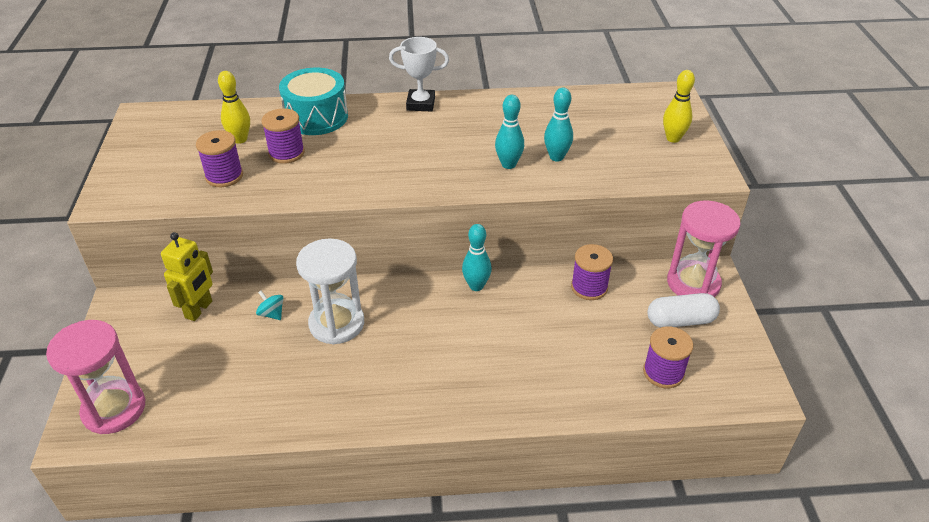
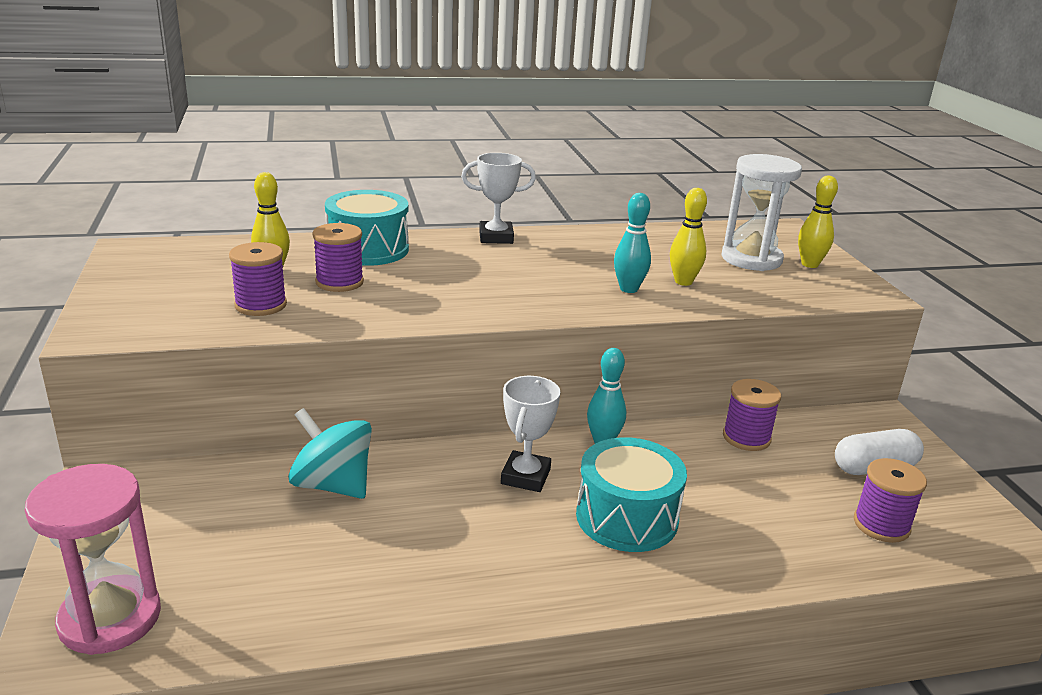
camera: 10 degrees left, 15 degrees down
yellow robot [161,232,213,321] -> none
turquoise spinning top [256,291,283,320] -> turquoise spinning top [288,408,372,499], size x2.14
white hourglass [296,238,364,344] -> white hourglass moved to [721,154,802,271]
turquoise bowling pin [544,88,573,161] -> yellow bowling pin [670,188,707,286]
pink hourglass [667,200,740,297] -> none
none -> white trophy [501,376,560,492]
none -> turquoise drum [576,437,687,552]

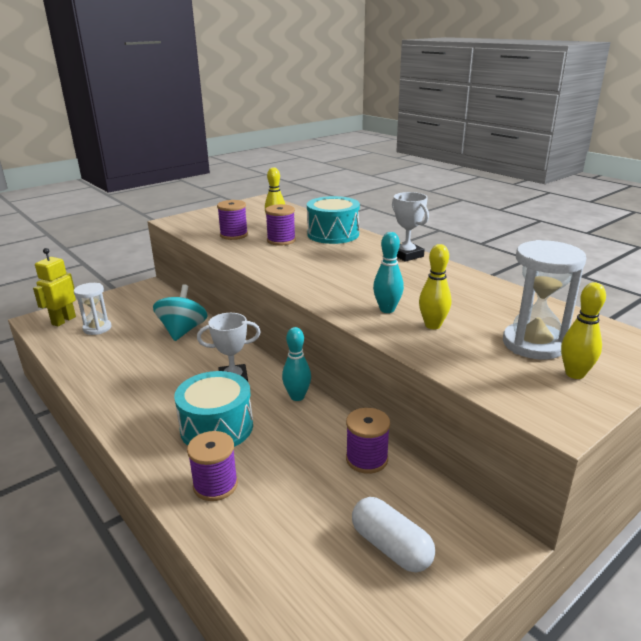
camera: 65 degrees right, 0 degrees up
pink hourglass [25,464,161,655] -> yellow robot [33,248,76,326]
purple spool [854,458,927,543] -> purple spool moved to [187,431,238,501]
none -> white hourglass [74,283,111,335]

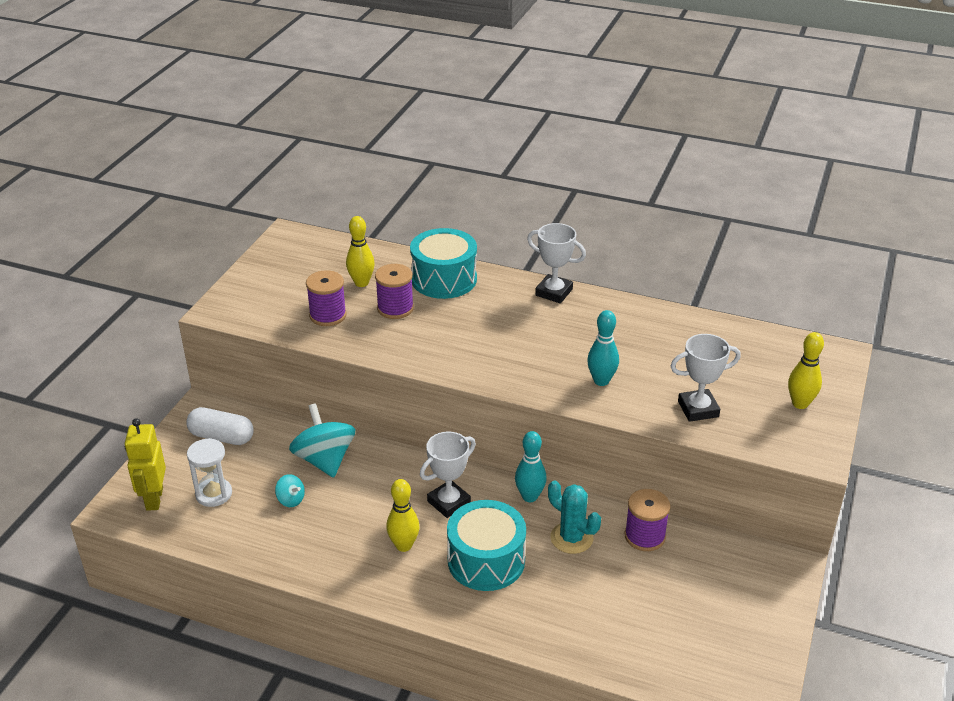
camera: 30 degrees left, 10 degrees up
purple spool [187,431,238,501] -> none
white capsule [352,497,435,572] -> white capsule moved to [186,407,253,445]
yellow bowling pin [419,244,451,329] -> yellow bowling pin moved to [386,479,420,552]
white hourglass [503,240,586,360] -> none
none -> turquoise spinning top [275,474,305,507]
none -> turquoise cactus [548,480,601,554]
none -> white trophy [671,334,741,422]

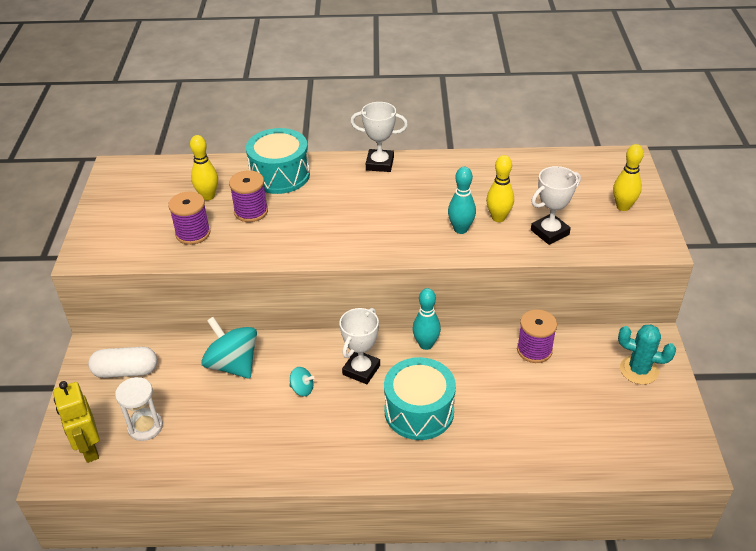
camera: 20 degrees left, 5 degrees up
turquoise spinning top [275,474,305,507] -> turquoise spinning top moved to [289,367,314,396]
yellow bowling pin [386,479,420,552] -> yellow bowling pin moved to [486,155,514,222]
turquoise cactus [548,480,601,554] -> turquoise cactus moved to [618,324,676,385]

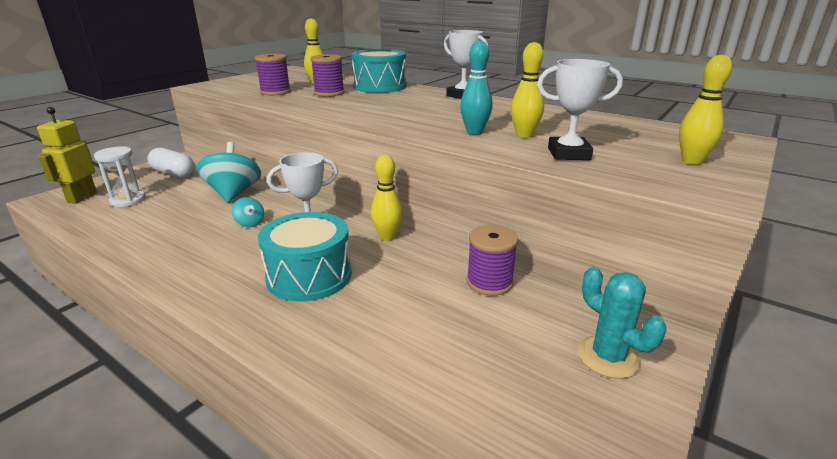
camera: 35 degrees right, 15 degrees down
turquoise bowling pin [412,288,441,350] -> yellow bowling pin [371,155,403,241]

